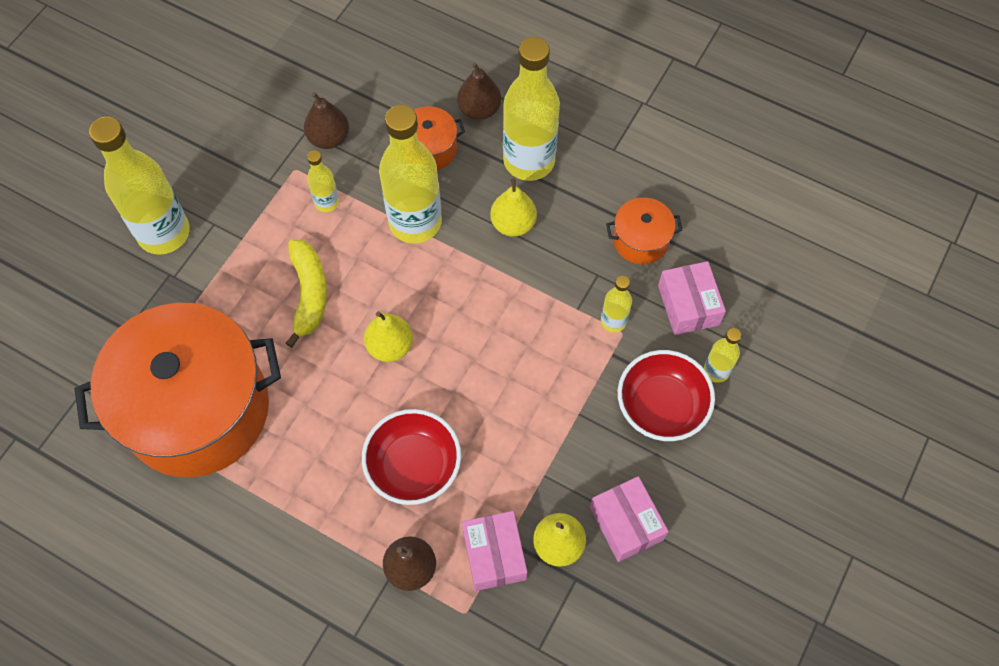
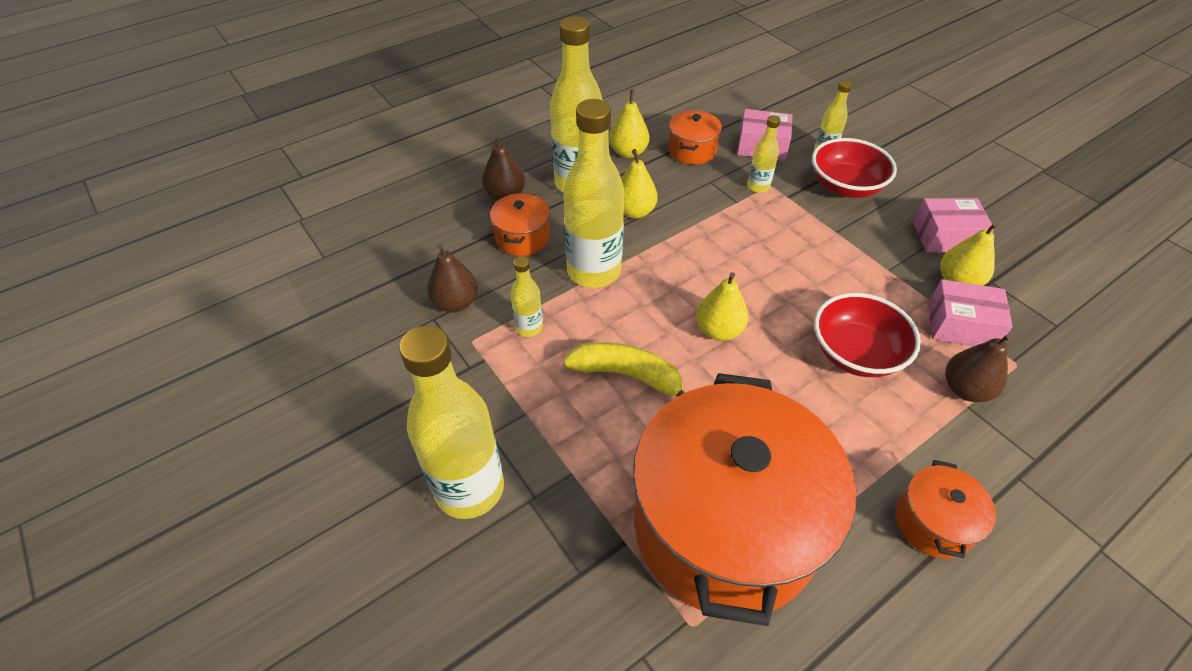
camera: 65 degrees left, 15 degrees down
none -> yellow pear [609,90,650,158]
none -> orange pot [895,460,996,559]

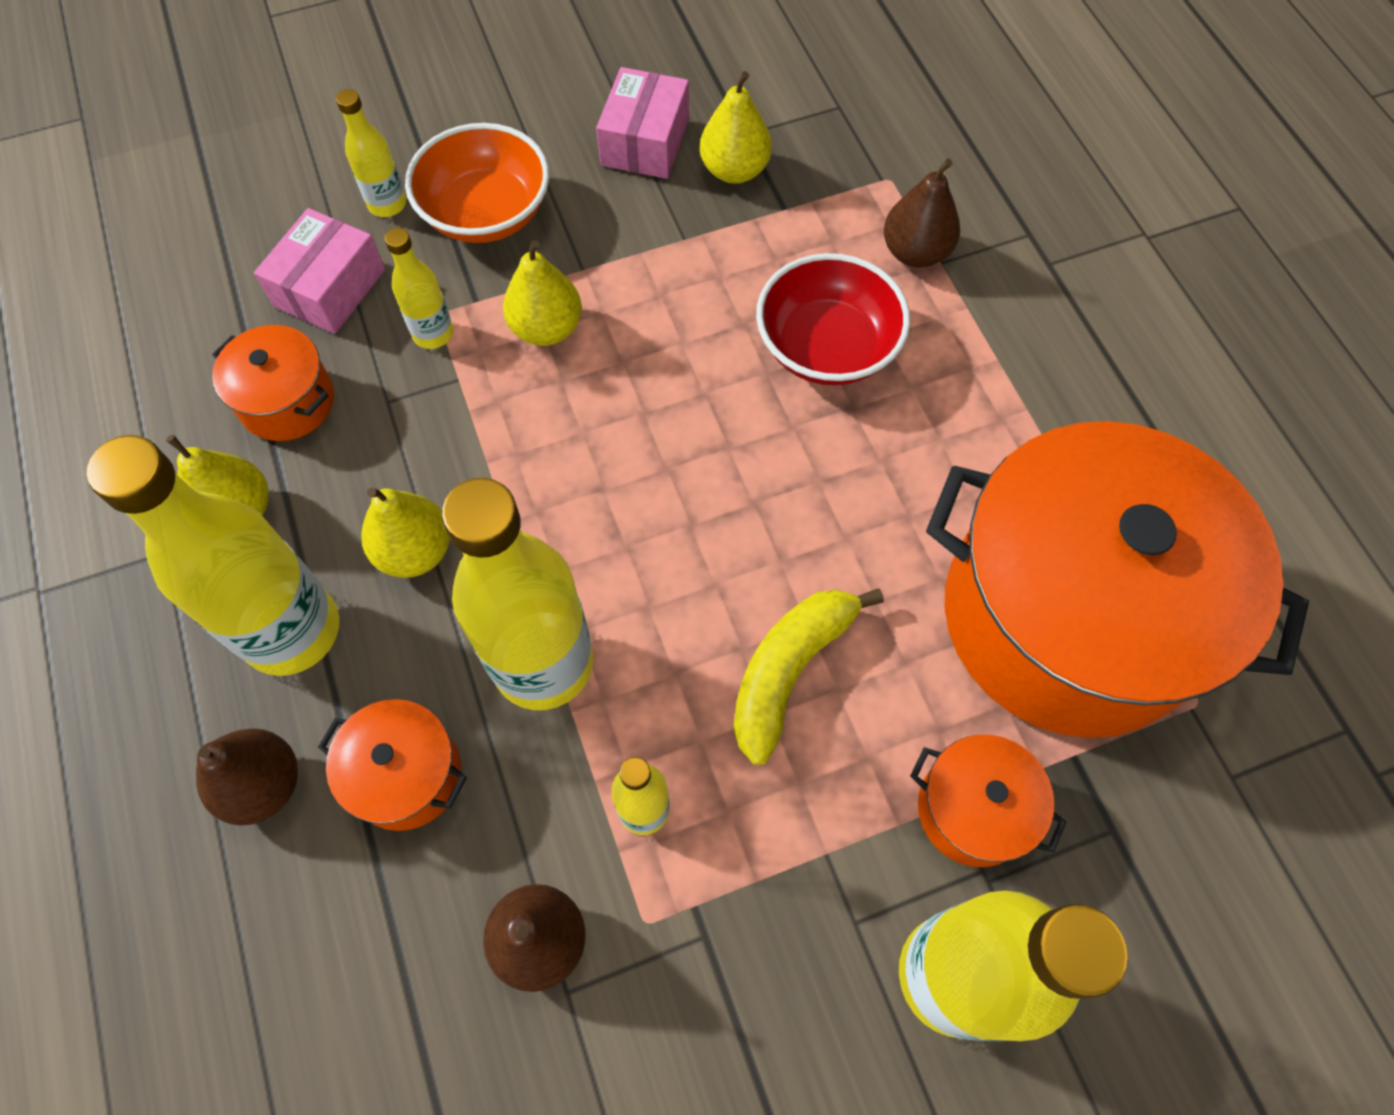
camera: 75 degrees left, 15 degrees up
yellow pear [696,272,749,341] -> yellow pear moved to [503,240,582,346]
red bowl [812,138,897,198] -> orange bowl [405,123,549,243]
orange pot [895,460,996,559] -> orange pot moved to [910,735,1066,867]
pink box [928,279,1013,346] -> none

